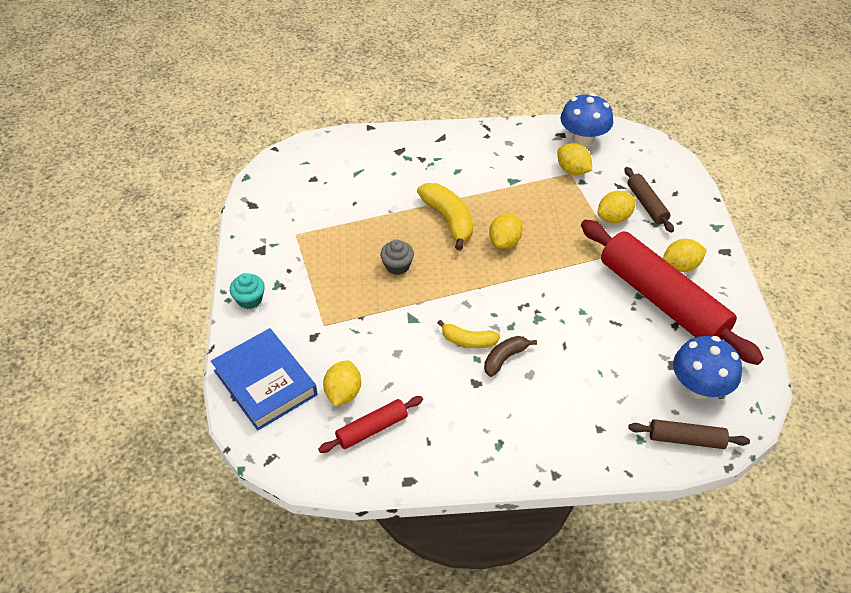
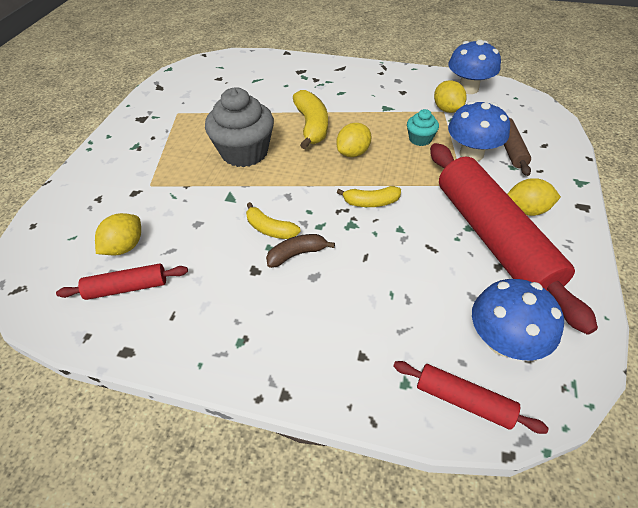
camera: 20 degrees right, 0 degrees up
blue book [211,328,317,431] -> none
turquoise cupcake [230,273,265,309] -> turquoise cupcake moved to [407,109,439,146]
grey cupcake [380,240,414,275] -> grey cupcake [205,87,274,167], size x2.05
yellow lemon [598,191,636,223] -> blue mushroom [448,101,510,161]
brown rolling pin [628,419,750,449] -> red rolling pin [393,361,549,434]
none -> yellow banana [337,186,401,207]

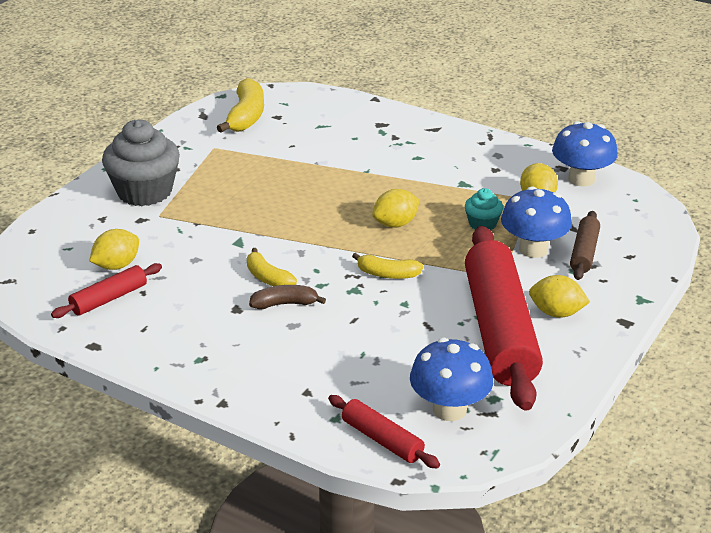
camera: 15 degrees right, 15 degrees down
red rolling pin [56,264,188,300] -> red rolling pin turned 45 degrees counterclockwise [51,263,162,318]
grey cupcake [205,87,274,167] -> grey cupcake moved to [102,120,180,206]
yellow banana [293,90,328,149] -> yellow banana moved to [217,78,264,133]

